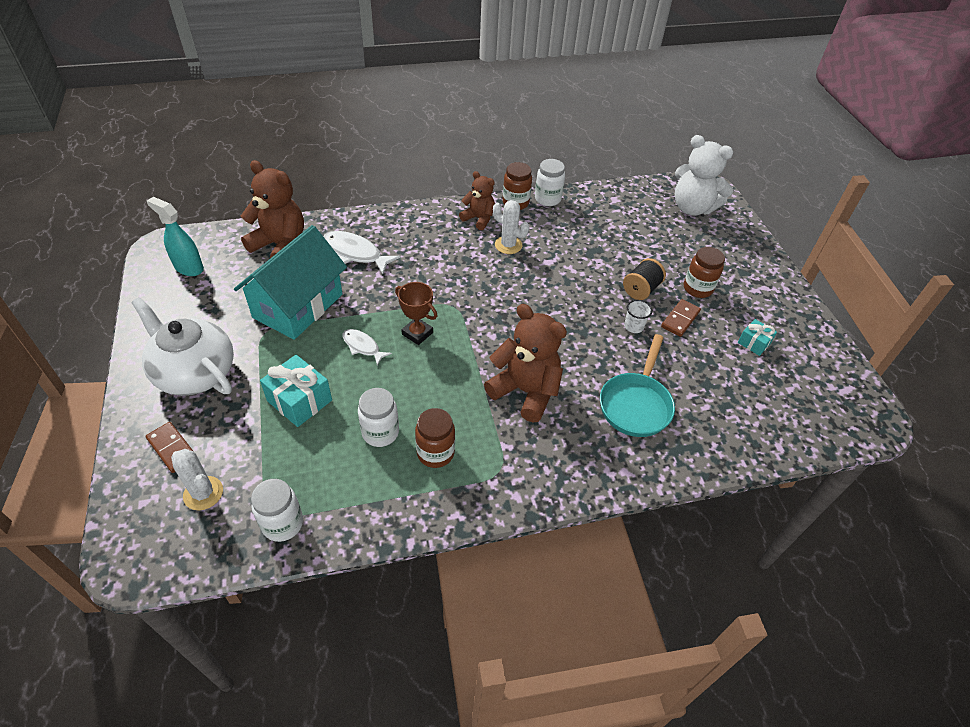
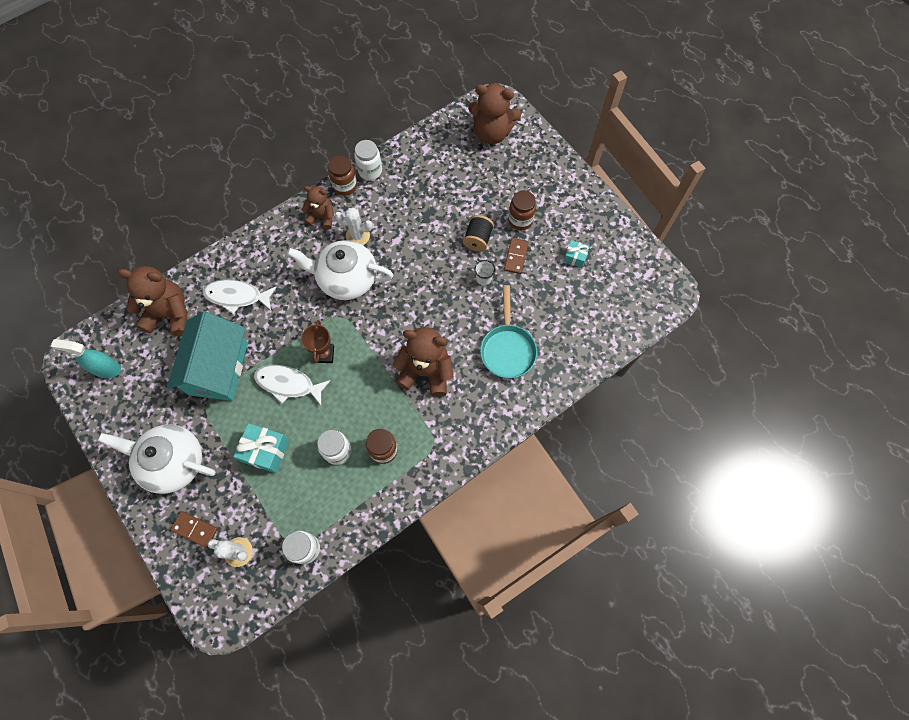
camera: 20 degrees left, 20 degrees up
white fish [342,329,392,365] -> white fish [254,365,331,405], size x1.65
brown trophy [395,282,437,345] -> brown trophy turned 75 degrees clockwise [301,320,334,363]
white teddy bear [675,135,734,215] -> brown teddy bear [468,84,521,144]
none -> white teapot [287,240,393,300]

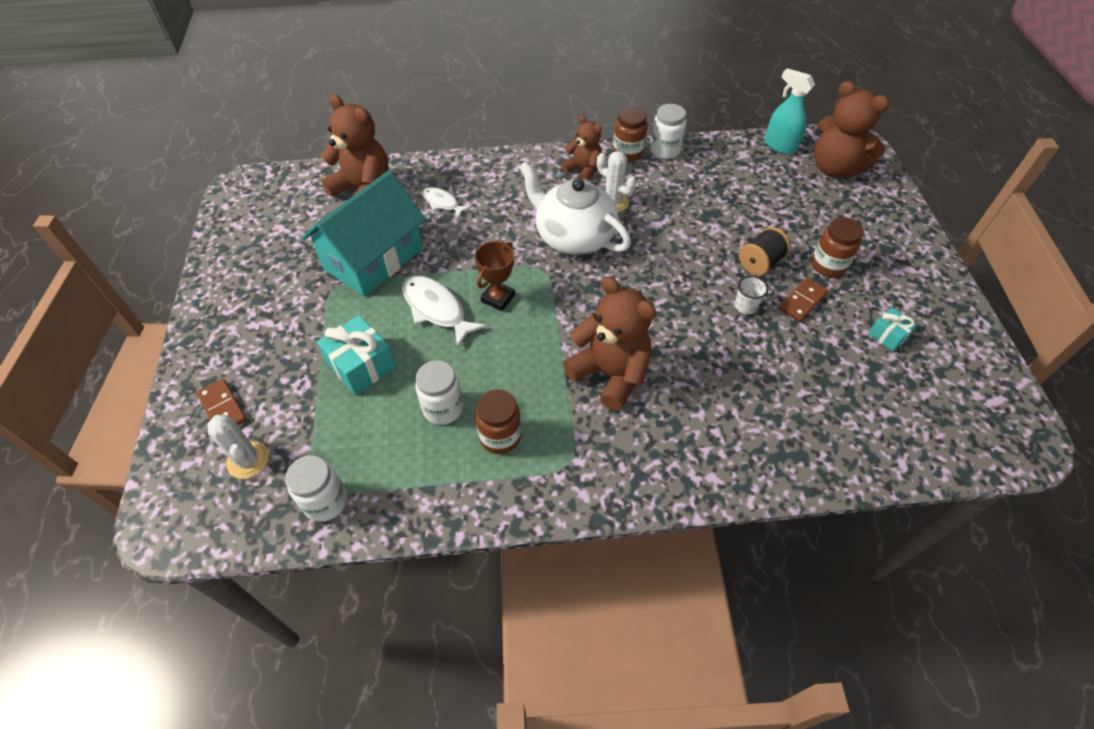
camera: 30 degrees right, 15 degrees down
turquoise spray bottle [51,339,121,378] -> turquoise spray bottle moved to [765,68,815,154]
white teapot [98,424,216,494] -> none
white fish [202,280,276,314] -> white fish [422,187,471,218], size x0.60
turquoise pan [480,285,537,378] -> none

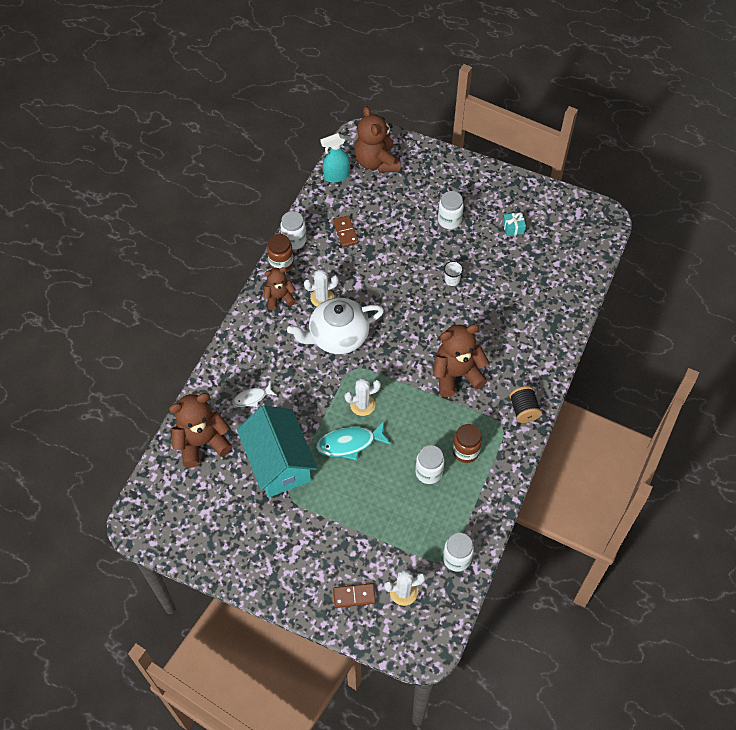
camera: 60 degrees left, 5 degrees up
turquoise gift [317,315,396,395] -> none
white fish [402,275,487,348] -> turquoise fish [315,421,391,460]
brown trophy [475,241,515,311] -> white cactus [344,378,381,416]
black spool [739,227,791,276] -> black spool moved to [509,386,542,423]
brown domino [778,277,828,322] -> brown domino moved to [333,215,359,247]
brown jar [811,217,864,277] -> white jar [438,191,464,229]
brown teddy bear [814,81,889,178] -> brown teddy bear turned 90 degrees clockwise [354,106,400,173]

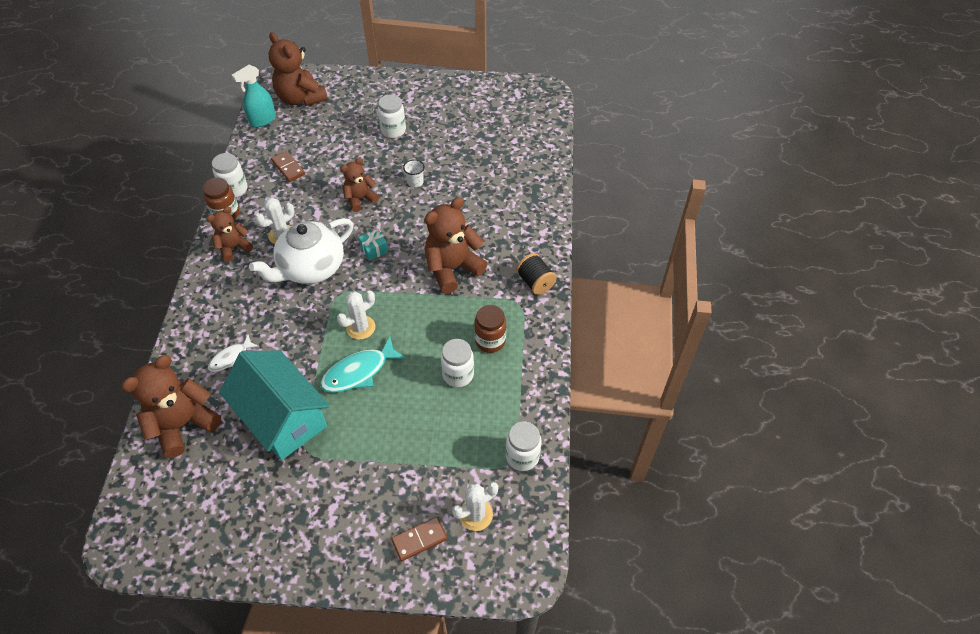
camera: 20 degrees left, 5 degrees down
turquoise gift [503,212,526,236] -> turquoise gift moved to [359,229,389,261]
none -> brown teddy bear [340,158,379,212]

